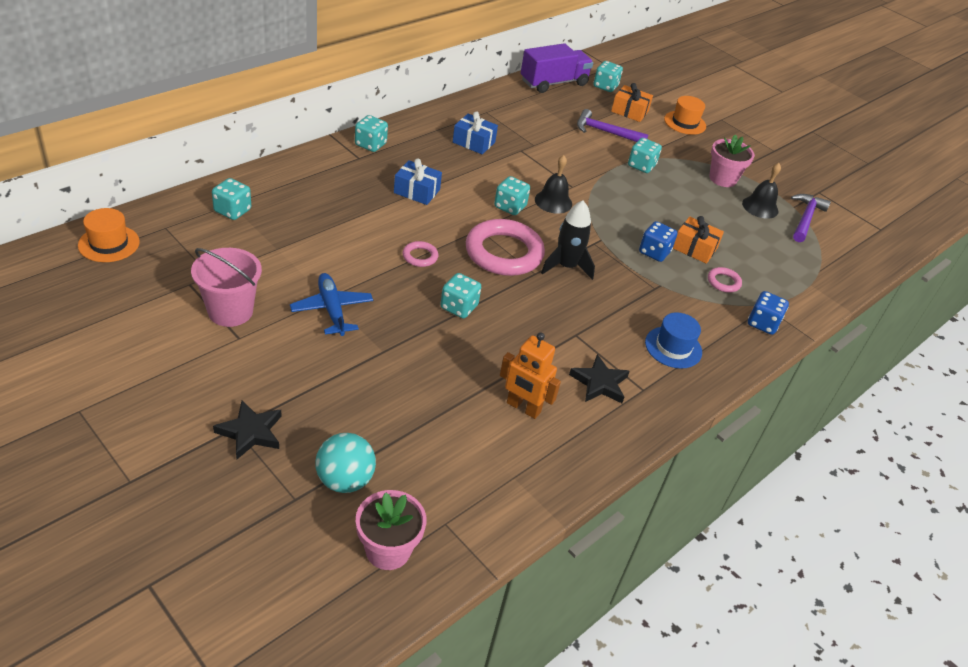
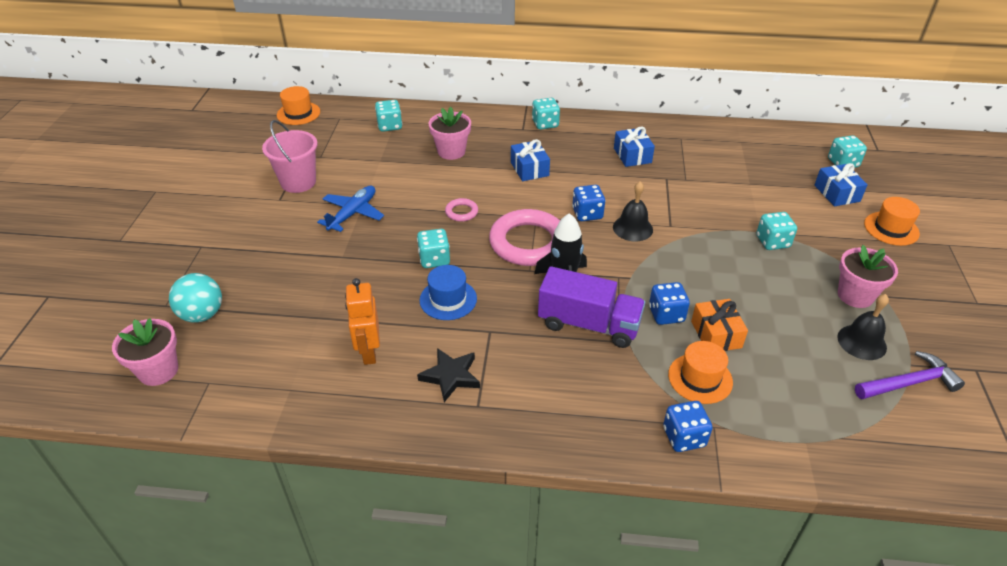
camera: 55 degrees right, 0 degrees up
black star [213,401,281,459] -> none
turquoise dice [494,176,530,215] -> blue dice [572,185,605,221]
purple truck [521,43,593,93] -> purple truck moved to [538,266,645,348]
purple hammer [577,109,648,142] -> none
orange gift [611,83,653,122] -> blue gift [814,163,868,206]
blue hat [645,312,702,368] -> blue hat moved to [419,265,477,320]
pink ring [708,267,742,293] -> orange hat [668,341,733,404]
none -> pink flower pot [429,107,471,160]

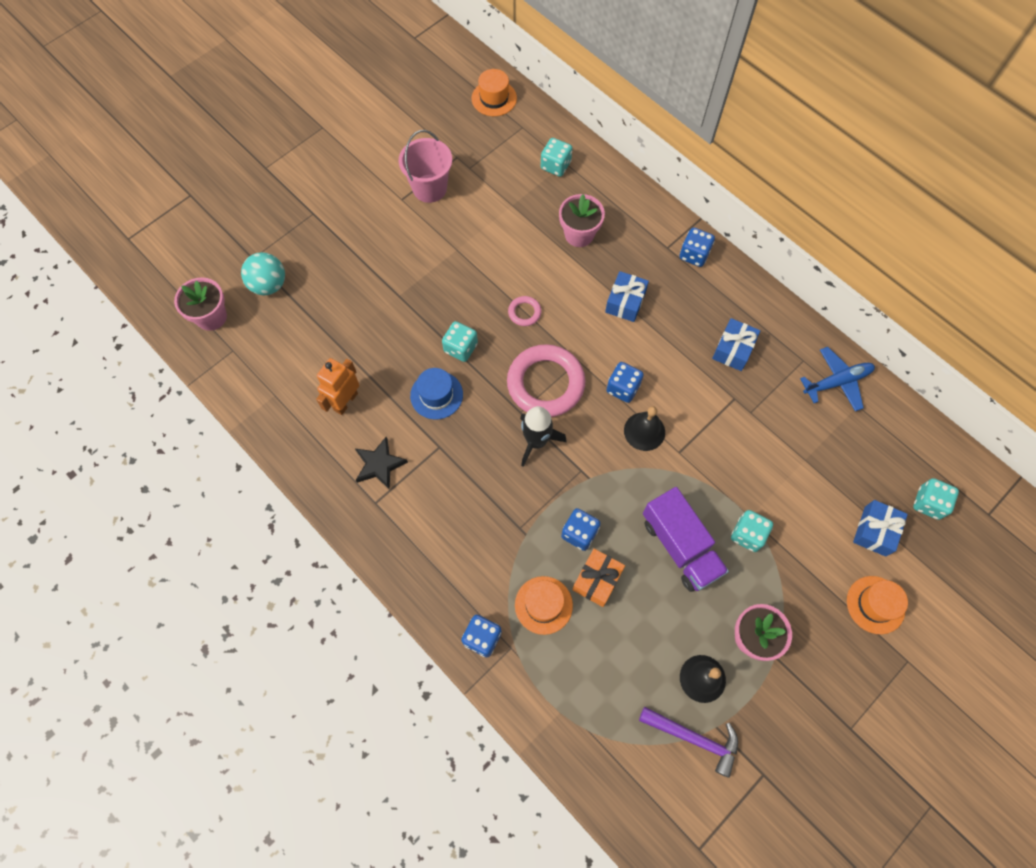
camera: 40 degrees right, 25 degrees up
blue plane [317,185,384,232] -> blue plane moved to [800,347,875,411]
turquoise dice [532,98,560,130] -> blue dice [679,227,715,267]
purple truck [538,266,645,348] -> purple truck moved to [643,487,729,592]

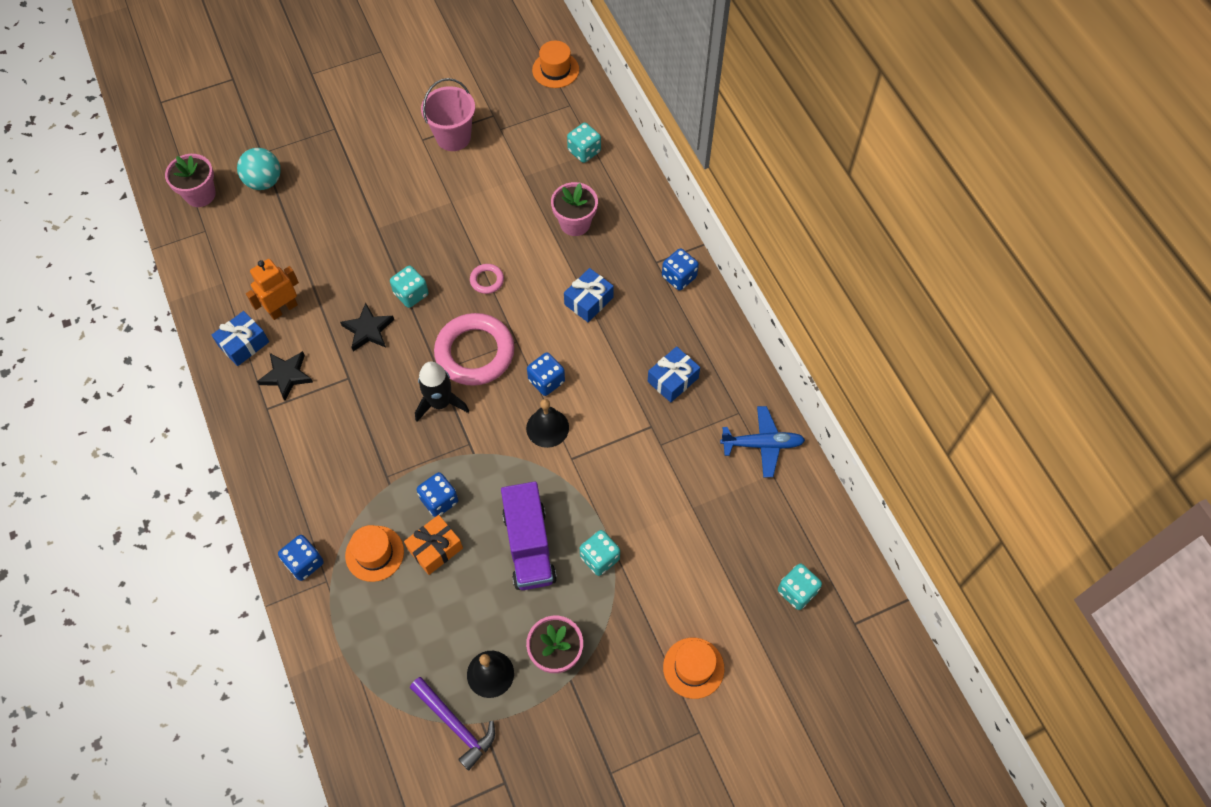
camera: 20 degrees right, 5 degrees down
blue hat [410,368,463,420] -> black star [340,303,394,351]
blue gift [853,500,908,557] -> blue gift moved to [212,311,269,366]

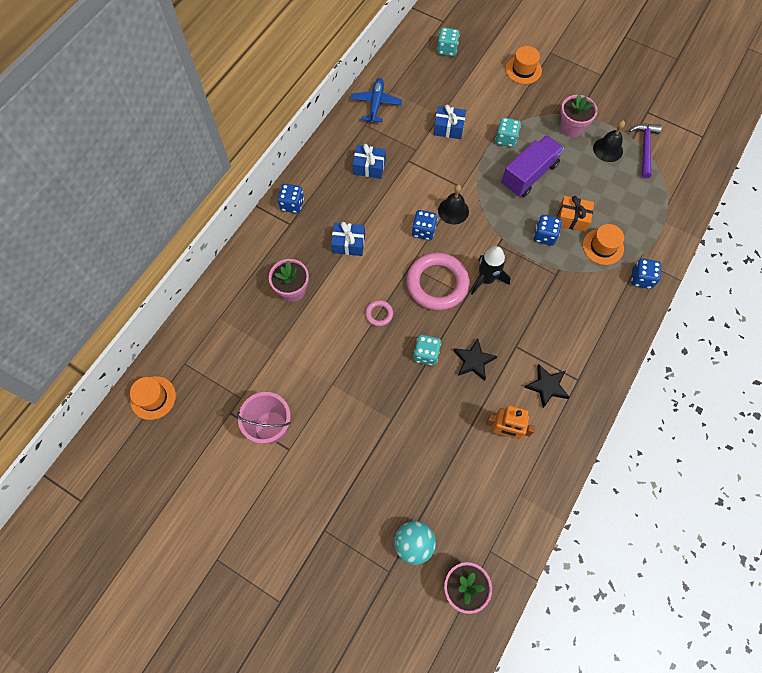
camera: 125 degrees left, 5 degrees up
blue gift [212,311,269,366] -> blue gift moved to [433,105,466,139]
turquoise dice [567,123,601,163] -> none
blue plane [720,406,805,477] -> blue plane turned 45 degrees clockwise [350,78,402,124]

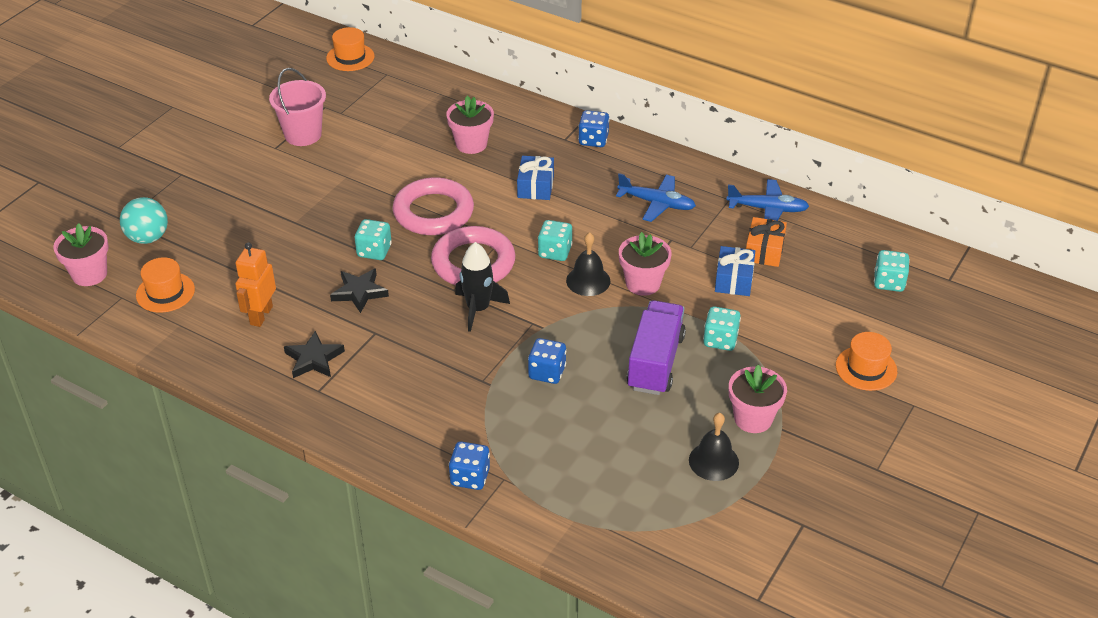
camera: 90 degrees right, 25 degrees down
blue gift [352,144,386,179] -> blue plane [616,173,696,222]
pink ring [365,300,393,326] -> pink ring [393,177,474,235], size x2.26
blue dice [412,210,438,240] -> turquoise dice [538,220,573,261]
purple truck [501,135,564,197] -> purple truck turned 120 degrees counterclockwise [627,300,686,395]
orange gift [557,196,594,232] -> orange gift moved to [746,217,787,267]
orange hat [583,224,624,265] -> orange hat moved to [136,257,195,313]
purple hammer [629,123,662,178] -> none
none -> pink flower pot [619,232,672,296]

